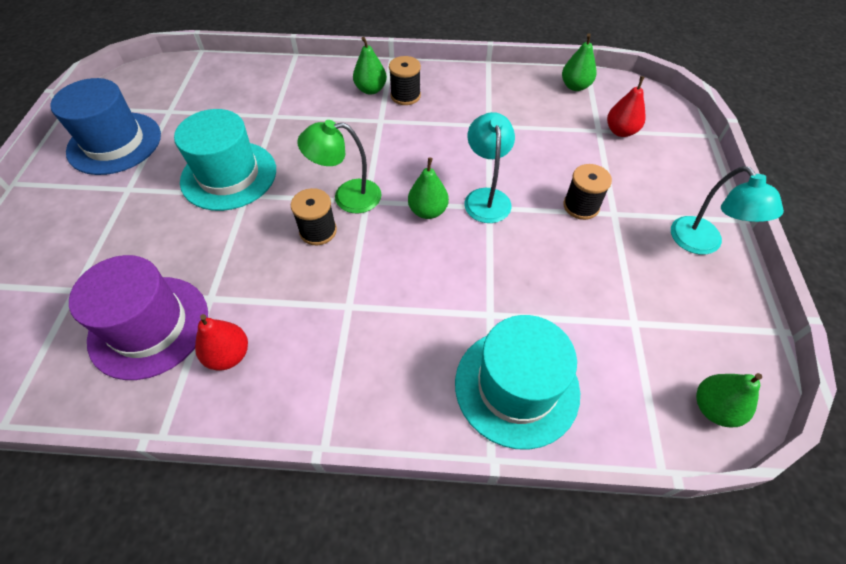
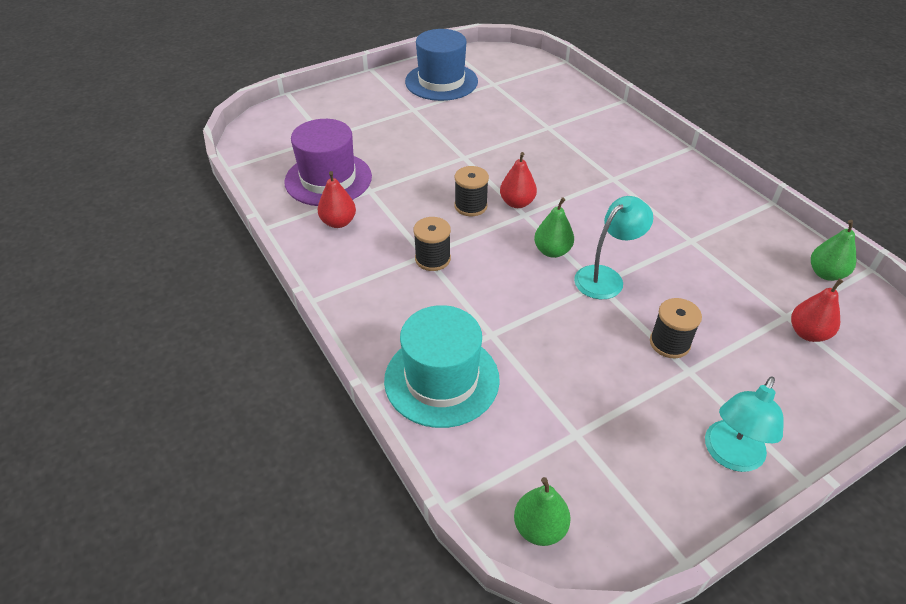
camera: 55 degrees right, 10 degrees down
turquoise hat [174,109,276,211] -> none
green lamp [297,120,382,213] -> red pear [500,152,537,208]
green pear [353,37,387,95] -> none
black spool [389,56,421,105] -> black spool moved to [414,217,451,271]

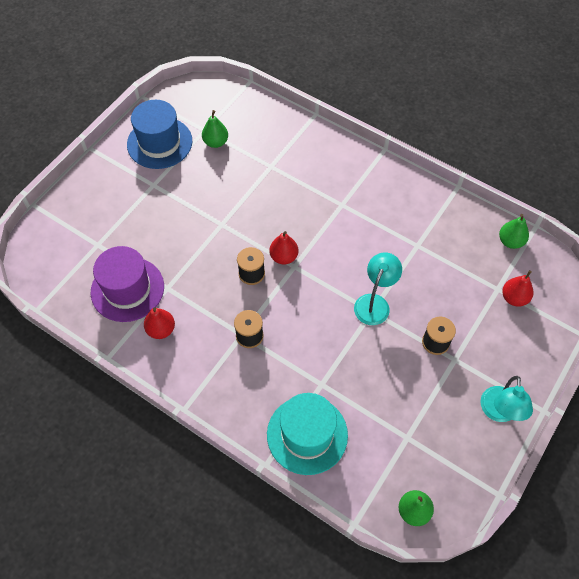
camera: 25 degrees left, 15 degrees up
green pear [534,197,574,258] -> green pear moved to [202,110,228,148]

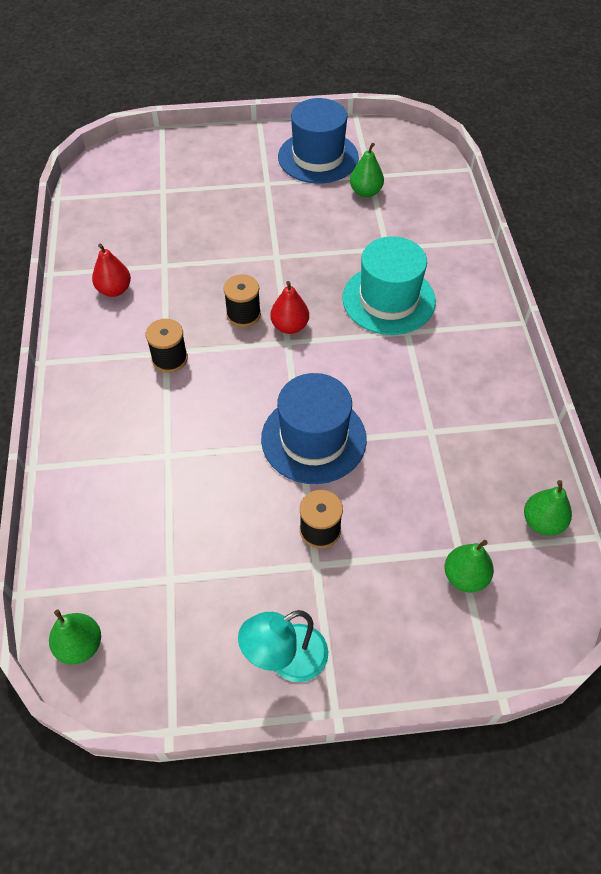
camera: 50 degrees right, 5 degrees down
purple hat [91,246,164,322] -> none
turquoise hat [267,393,348,475] -> turquoise hat moved to [342,236,436,335]
turquoise lamp [354,252,402,325] -> blue hat [261,373,367,484]
red pear [502,271,533,307] -> green pear [445,540,494,592]

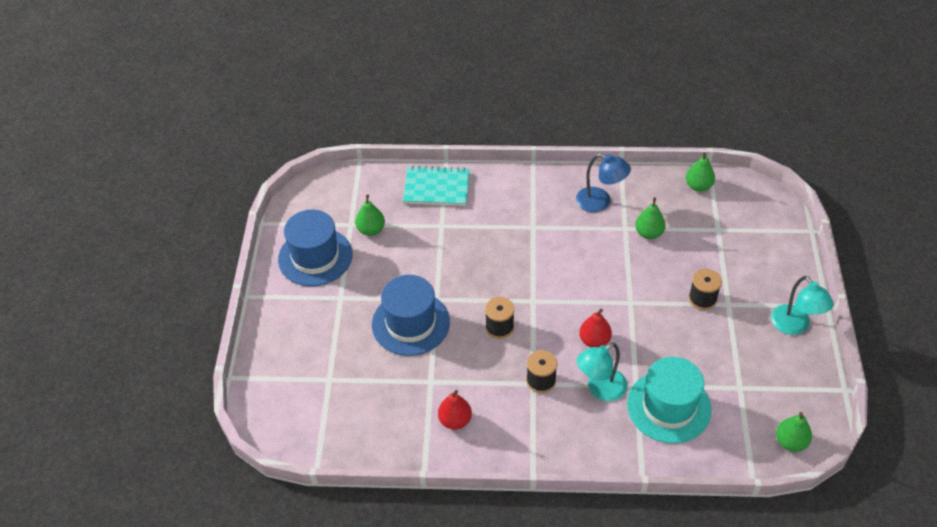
camera: 80 degrees left, 5 degrees down
blue hat [261,373,367,484] -> blue hat moved to [372,275,450,356]
red pear [270,281,309,334] -> red pear moved to [579,309,612,347]
turquoise hat [342,236,436,335] -> turquoise hat moved to [627,357,711,444]
green pear [445,540,494,592] -> green pear moved to [635,197,666,239]
none -> turquoise notebook [403,166,470,206]
none -> blue lamp [576,154,631,212]
none -> turquoise lamp [577,343,627,401]

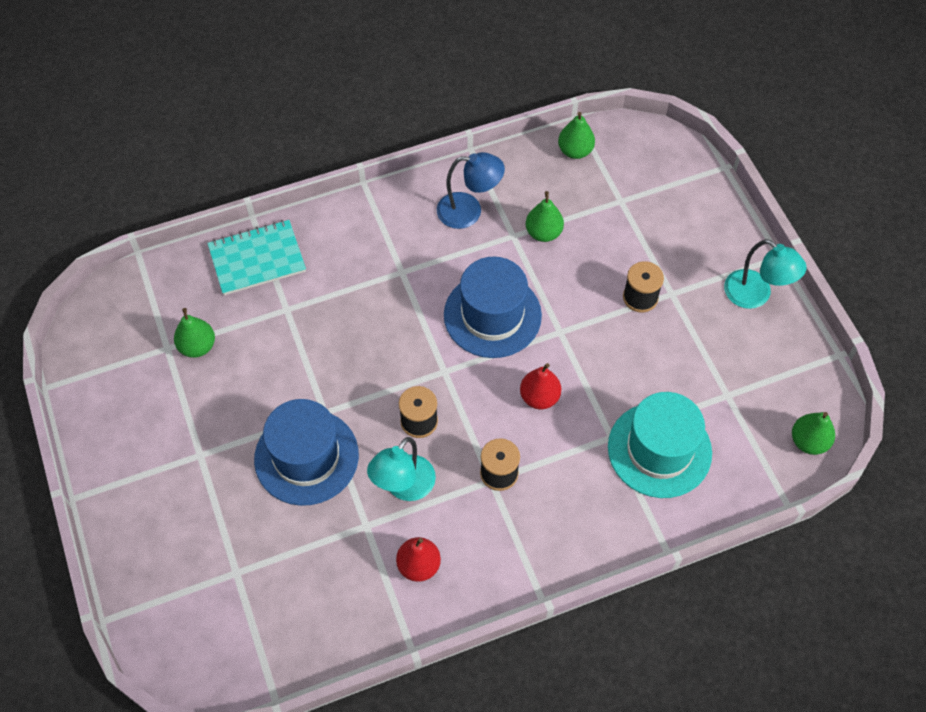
camera: 25 degrees left, 10 degrees up
blue hat [278,210,352,286] -> blue hat moved to [444,257,542,358]
turquoise lamp [577,343,627,401] -> turquoise lamp moved to [367,437,436,501]

